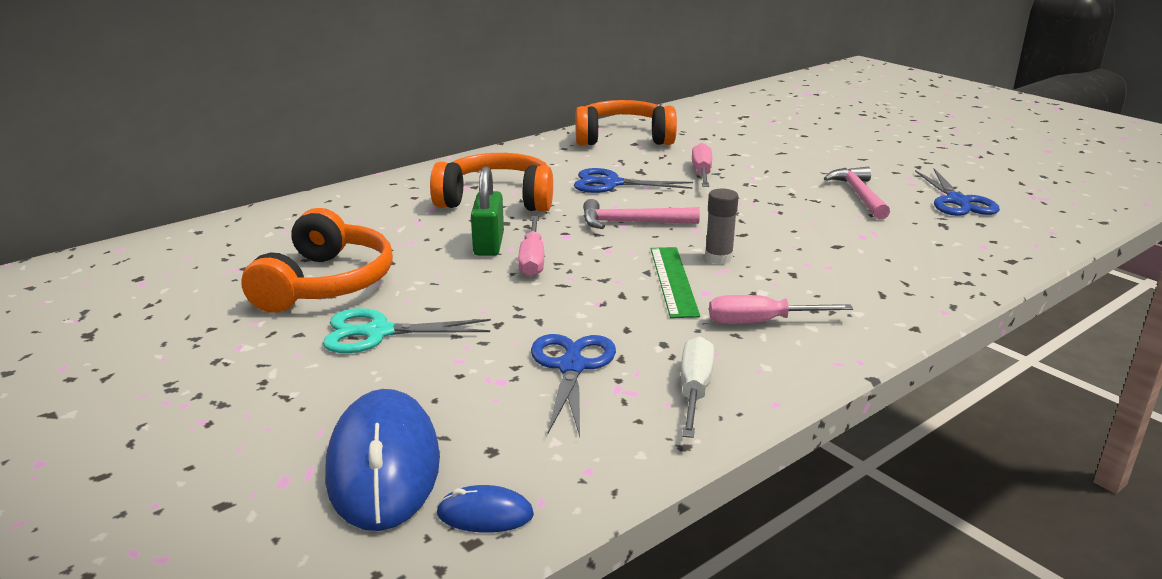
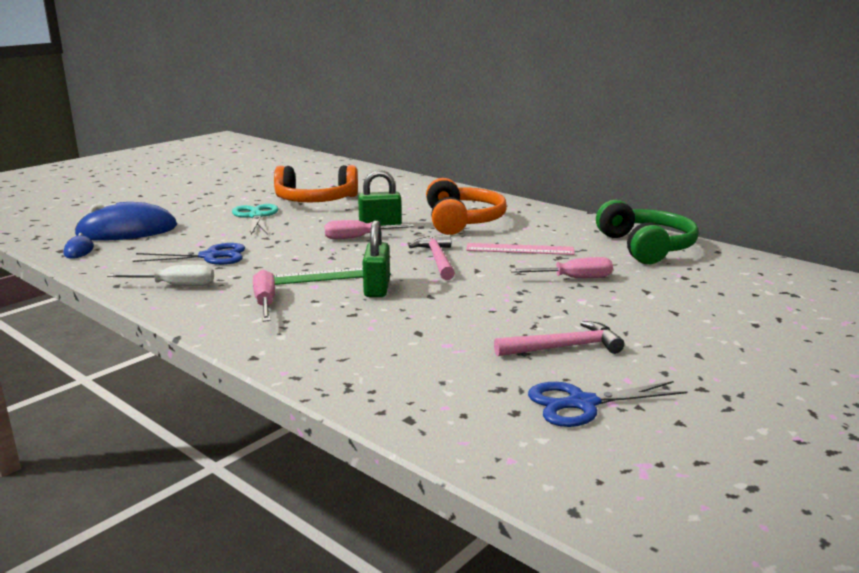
camera: 80 degrees right, 5 degrees down
blue scissors [574,168,693,193] -> pink ruler [466,243,575,255]
orange headphones [576,100,677,146] -> green headphones [596,200,699,264]
grey glue stick [705,189,738,264] -> green padlock [363,220,390,297]

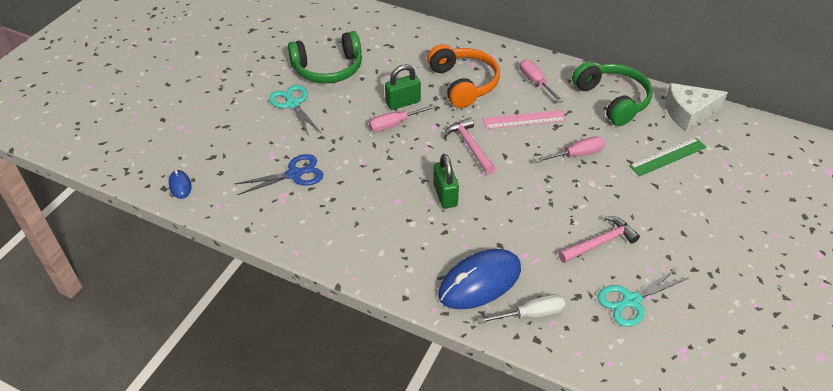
camera: 15 degrees left, 25 degrees up
blue mouse [74,202,177,241] -> blue mouse moved to [438,249,521,309]
white screwdriver [107,265,214,286] -> white screwdriver moved to [477,294,565,324]
pink screwdriver [253,270,275,322] -> pink screwdriver moved to [520,59,563,103]
orange headphones [274,165,358,202] -> green headphones [288,31,362,83]
green ruler [274,268,391,285] -> green ruler moved to [629,138,707,176]
blue scissors [528,381,688,427] -> turquoise scissors [597,267,689,327]
none -> white cheese [665,83,728,132]

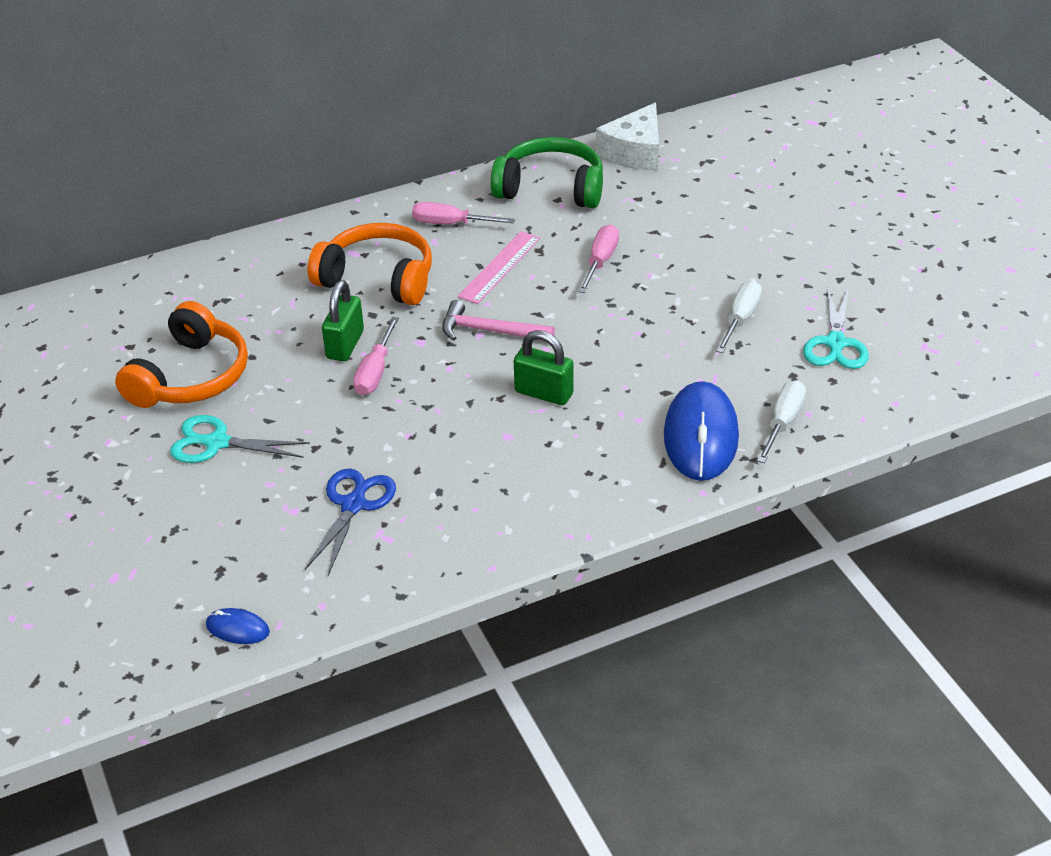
camera: 50 degrees left, 5 degrees down
green headphones [288,31,362,83] -> orange headphones [115,301,248,408]
pink hammer [559,216,640,263] -> white screwdriver [716,281,762,353]
green ruler [629,138,707,176] -> none

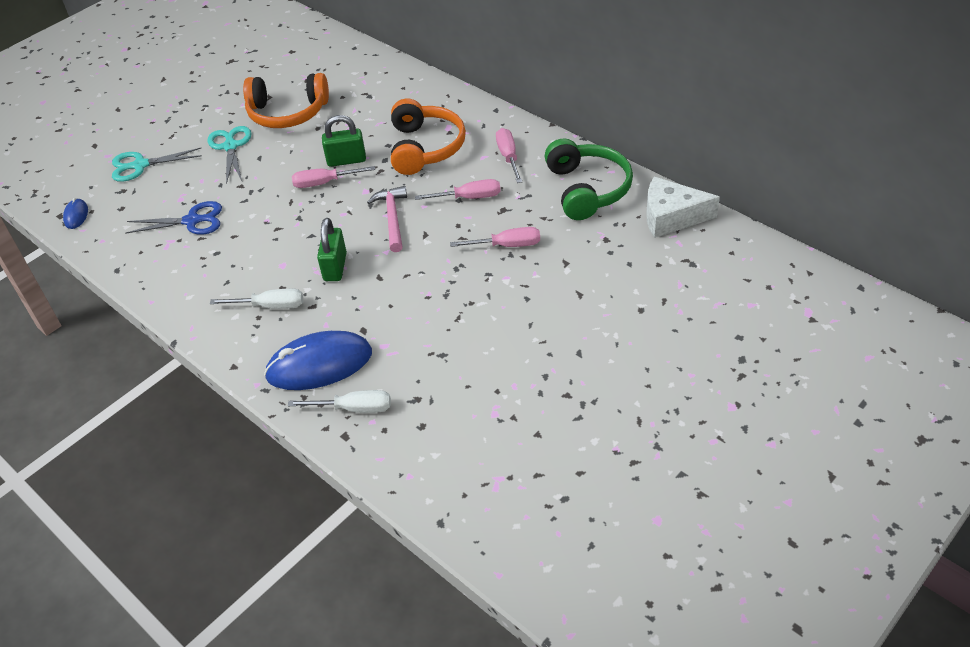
camera: 70 degrees right, 5 degrees up
pink ruler [458,231,540,304] -> pink screwdriver [415,179,501,200]
white screwdriver [716,281,762,353] -> white screwdriver moved to [210,289,303,309]
turquoise scissors [803,288,869,369] -> turquoise scissors moved to [112,148,202,182]

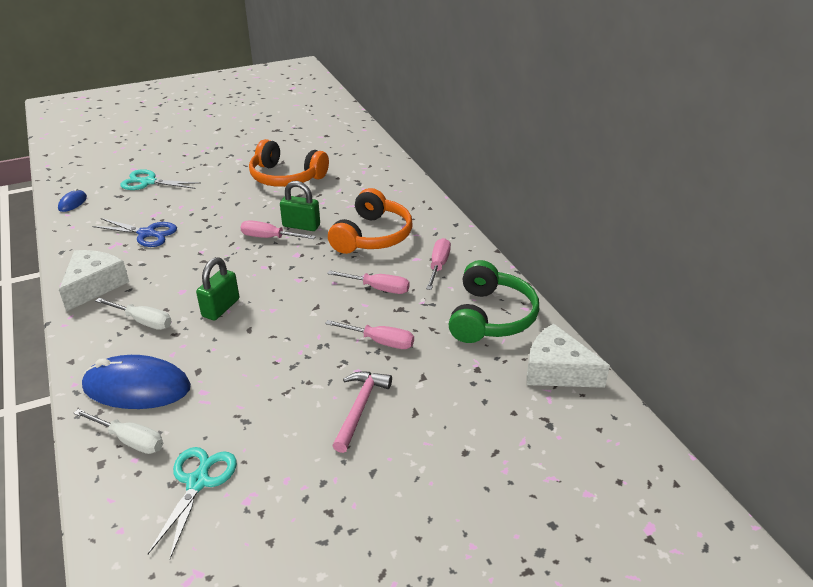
camera: 20 degrees right, 10 degrees down
turquoise scissors [207,126,251,184] -> turquoise scissors moved to [148,447,237,559]
pink hammer [367,186,407,252] -> pink hammer moved to [332,371,392,453]
none -> white cheese [59,250,129,312]

